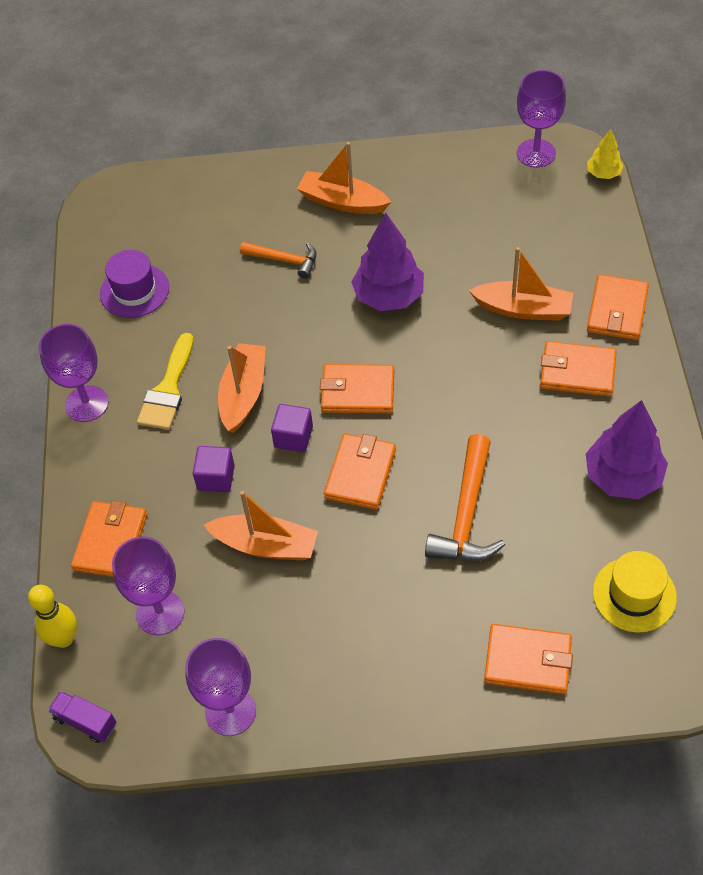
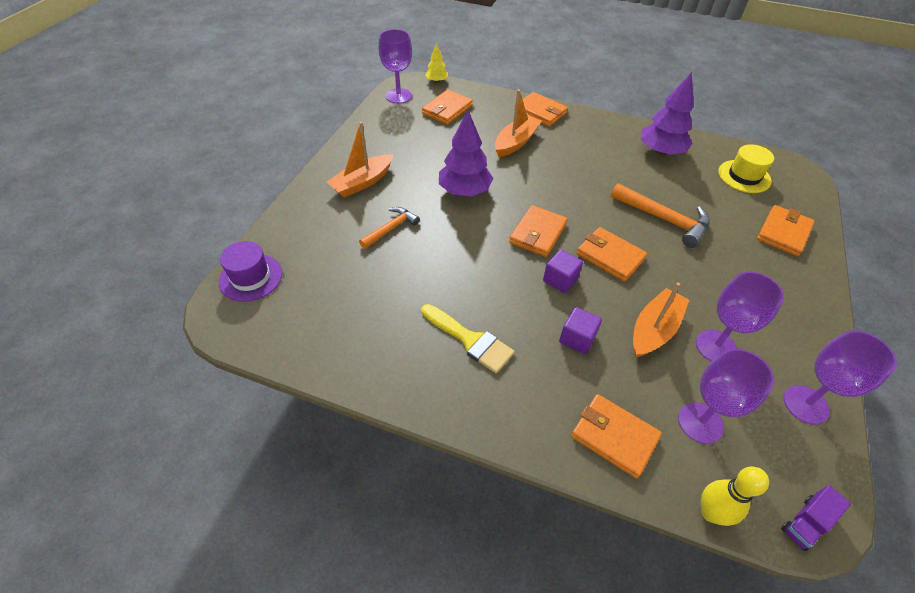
camera: 70 degrees left, 5 degrees down
purple goblet [39,324,109,422] -> purple goblet moved to [696,272,784,362]
purple hat [100,250,169,318] -> purple hat moved to [219,241,282,302]
orange boat [218,343,266,433] -> none
orange wallet [540,341,617,397] -> orange wallet moved to [422,89,473,125]

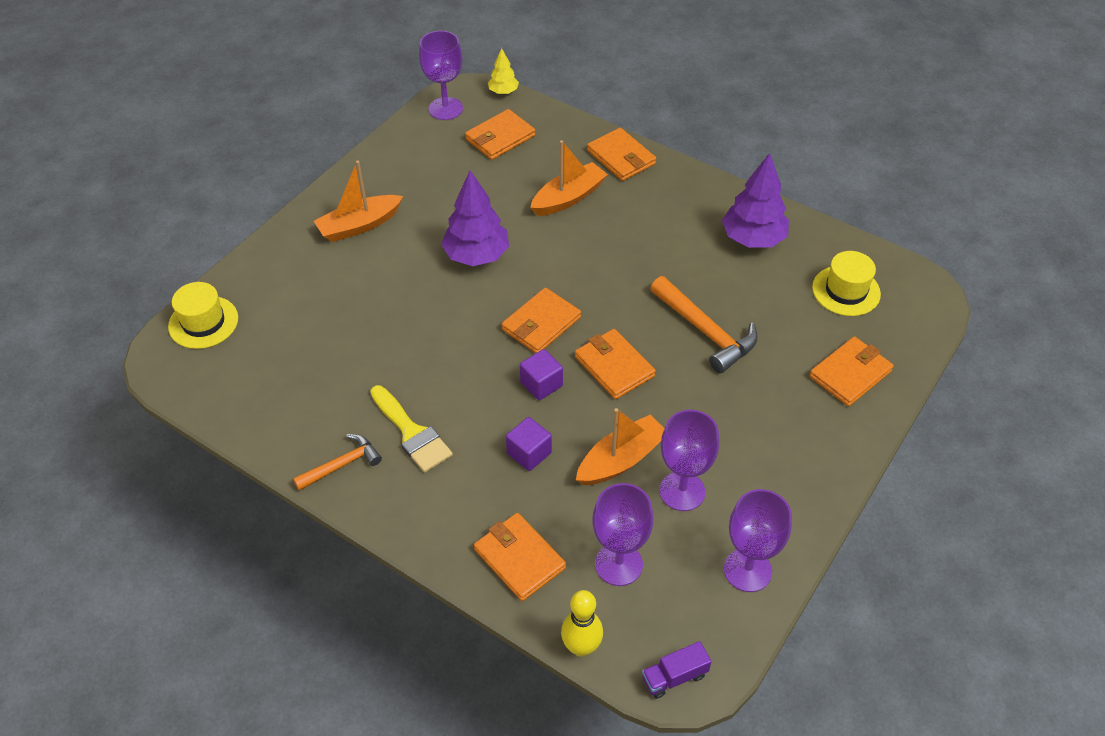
camera: 15 degrees right, 0 degrees up
purple hat [219,241,282,302] -> yellow hat [168,282,238,349]
orange hammer [359,207,420,249] -> orange hammer moved to [293,434,382,491]

